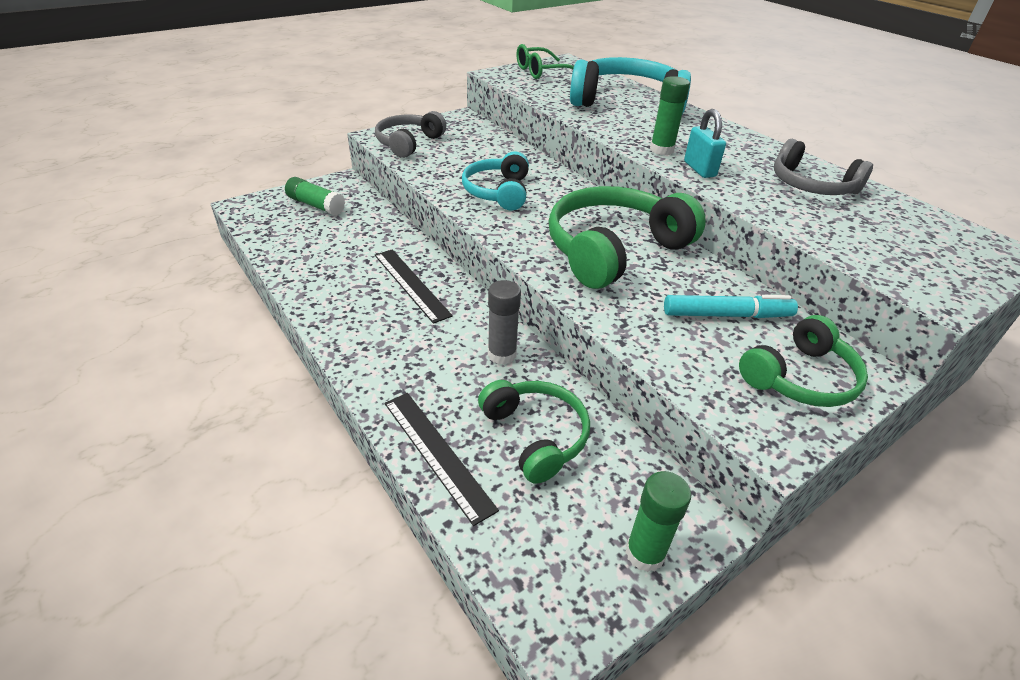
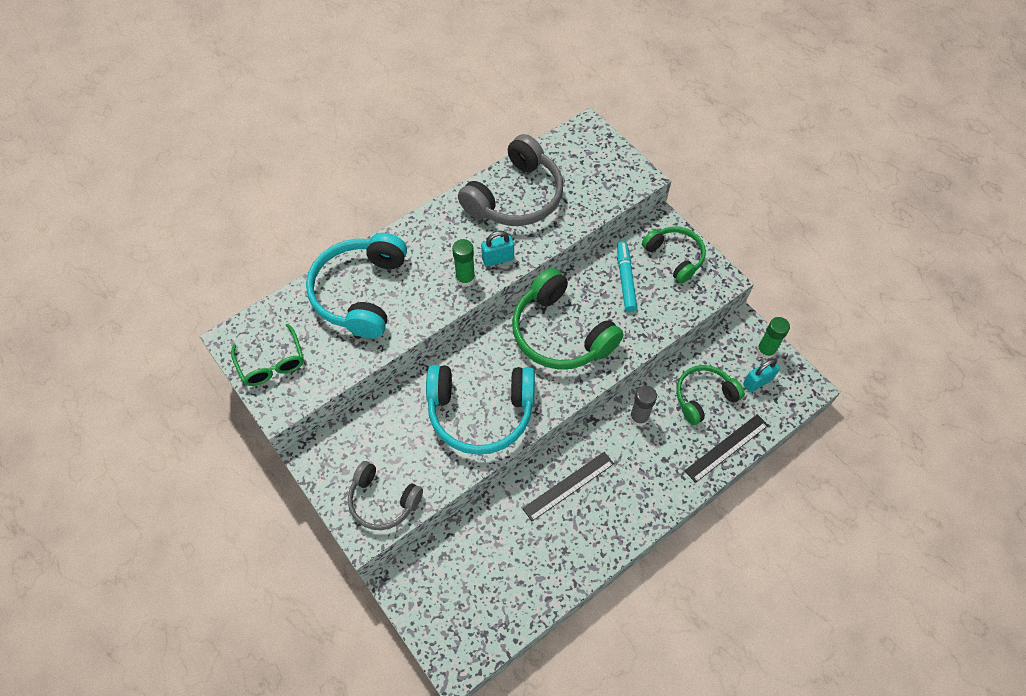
camera: 90 degrees left, 20 degrees up
green glue stick [285,177,345,215] -> none
turquoise headphones [462,151,529,211] -> turquoise headphones [426,365,535,455], size x1.64
grey headphones [774,139,873,195] -> grey headphones [458,134,563,226], size x1.64
none -> turquoise padlock [743,359,780,392]

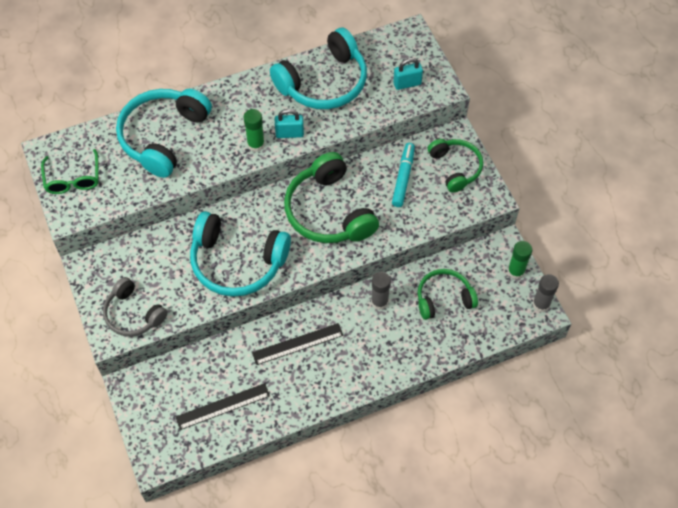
camera: 15 degrees right, 0 degrees up
grey headphones [458,134,563,226] -> turquoise headphones [270,27,367,109]
black ruler [685,414,768,483] -> black ruler moved to [176,383,270,430]
turquoise padlock [743,359,780,392] -> turquoise padlock moved to [393,58,423,90]
none -> grey glue stick [533,274,559,312]

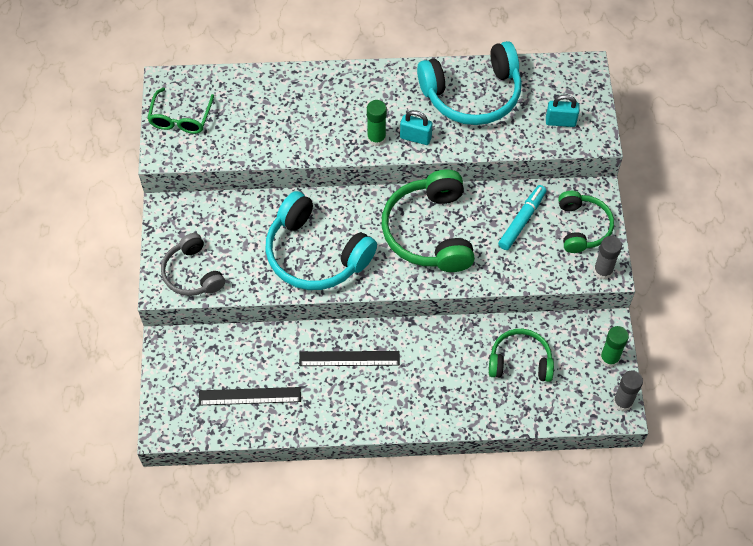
camera: 20 degrees right, 0 degrees up
turquoise headphones [116,89,212,178] -> none
grey glue stick [371,272,391,310] -> grey glue stick moved to [594,236,622,280]

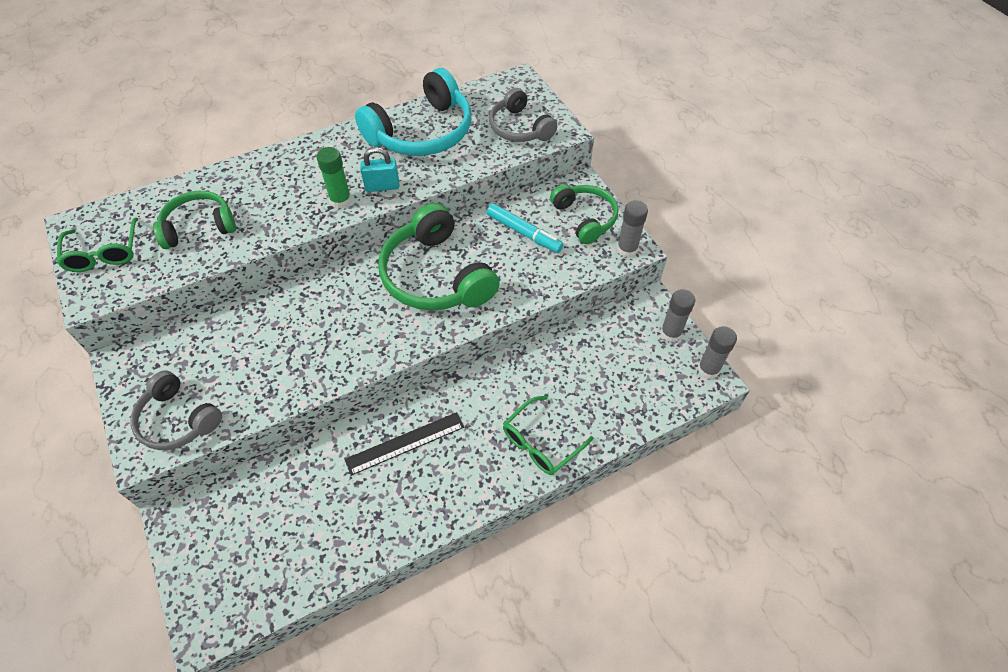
camera: 25 degrees left, 5 degrees down
black ruler [199,387,301,406] -> none
turquoise headphones [265,191,377,290] -> none
green headphones [489,329,554,382] -> green headphones moved to [153,191,236,249]
turquoise marker [498,185,546,250] -> turquoise marker turned 120 degrees clockwise [487,203,564,253]
turquoise padlock [546,94,579,127] -> grey headphones [489,88,557,142]
green glue stick [600,326,629,367] -> grey glue stick [660,289,695,342]
none -> green glasses [503,396,593,475]

